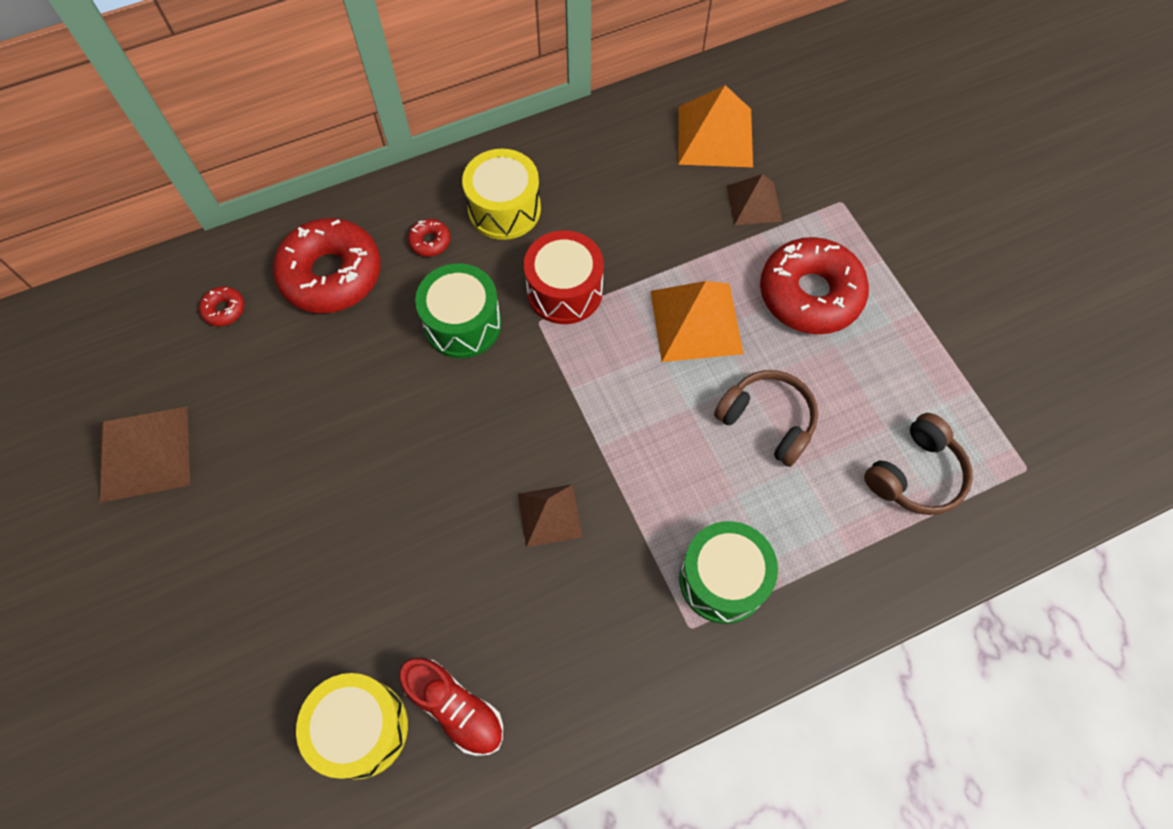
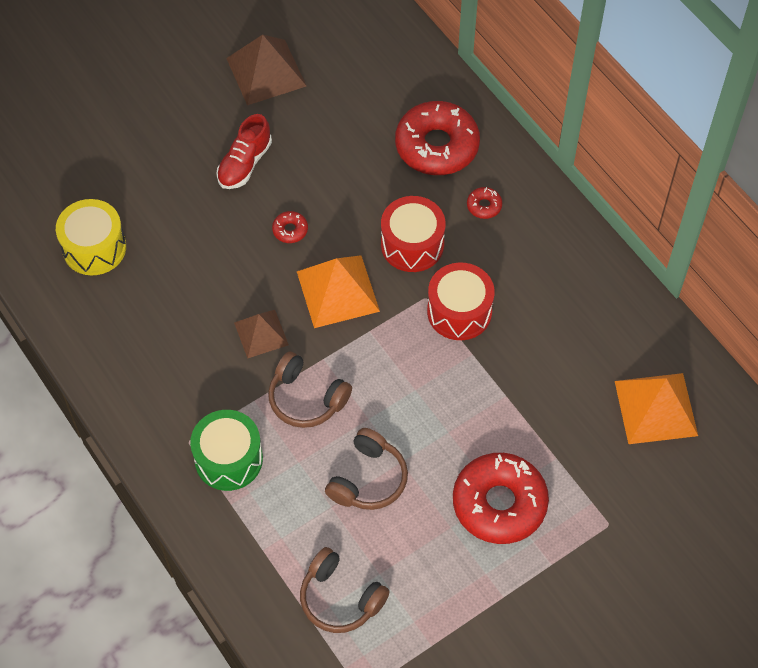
camera: 80 degrees right, 5 degrees down
red donut [199,286,245,326] -> red donut moved to [272,211,308,243]
red shoe [399,658,503,756] -> red shoe moved to [217,114,272,189]
green drum [415,263,502,358] -> red drum [381,196,446,272]
yellow drum [462,149,541,240] -> none
orange pyramid [650,281,744,362] -> orange pyramid moved to [297,255,380,328]
brown pyramid [727,174,782,225] -> none
none -> brown headphones [268,351,352,428]

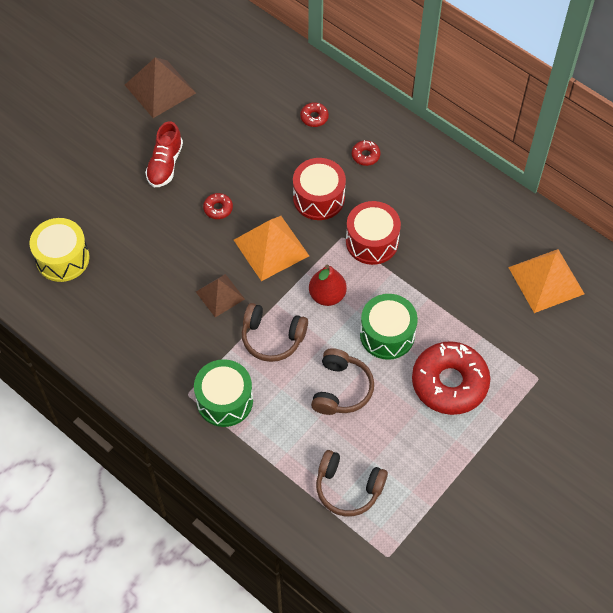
camera: 15 degrees left, 0 degrees up
red donut [395,101,480,175] -> red donut [300,102,329,127], size x0.41
none -> red pear [309,265,347,306]
none -> green drum [360,294,418,360]

